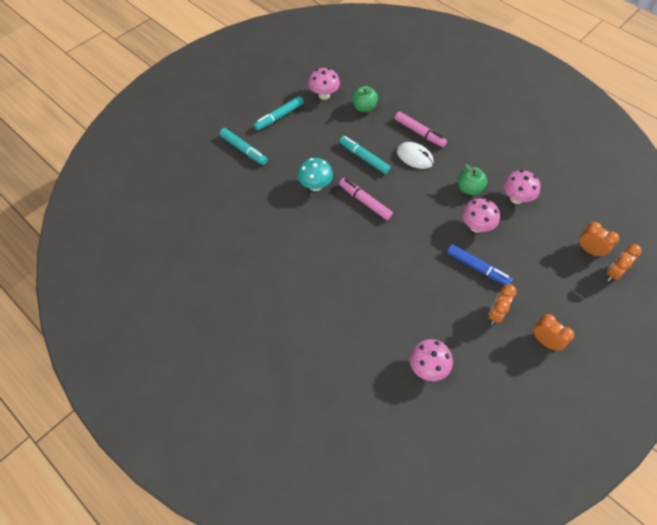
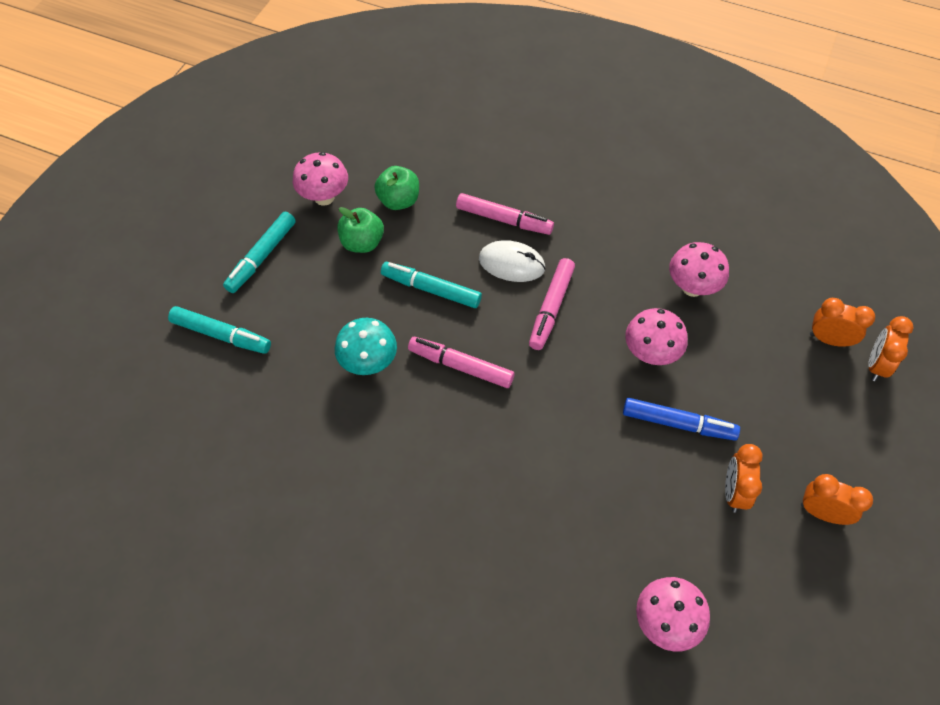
camera: 20 degrees left, 0 degrees up
green apple [458,164,488,195] -> green apple moved to [337,207,384,253]
none -> pink marker [529,258,575,350]

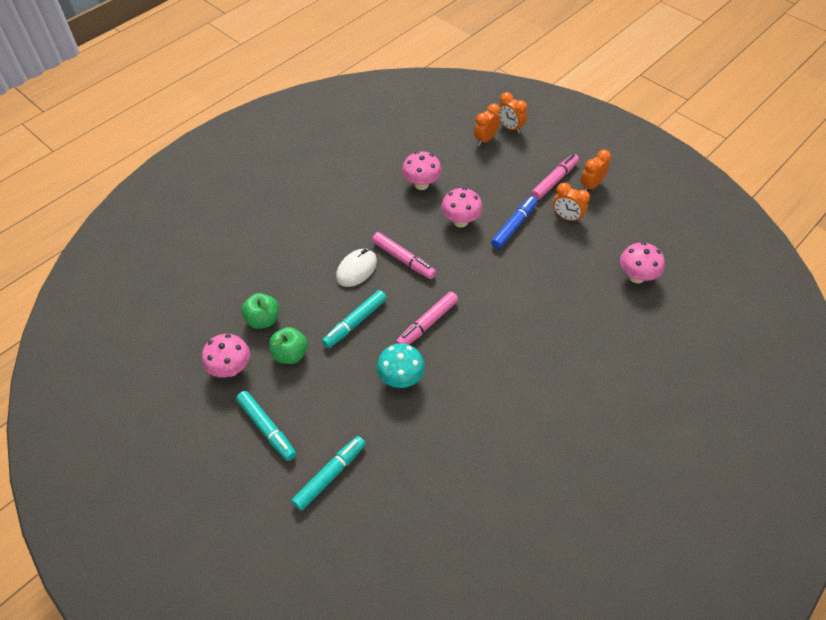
camera: 70 degrees left, 5 degrees down
pink marker [456,193,554,235] -> pink marker moved to [531,154,579,200]

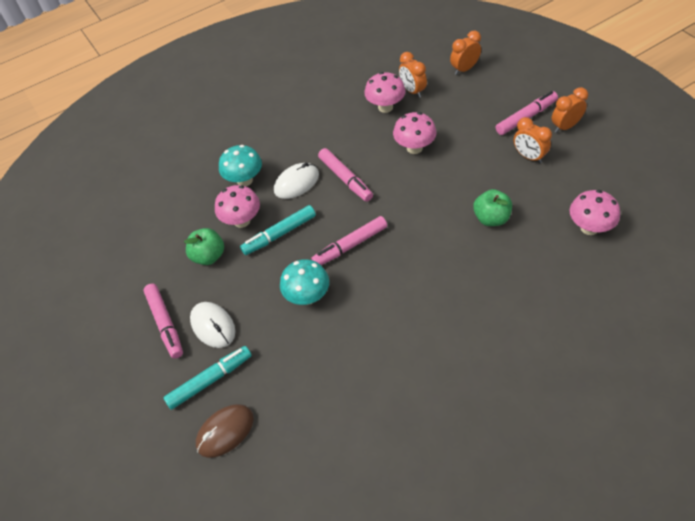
camera: 20 degrees right, 0 degrees up
pink mushroom [202,334,250,378] -> pink mushroom moved to [215,185,260,228]
turquoise marker [236,391,296,461] -> pink marker [143,284,183,359]
green apple [241,293,279,329] -> green apple moved to [473,189,512,226]
blue marker [491,196,538,249] -> none
orange clock [497,92,527,134] -> orange clock moved to [399,52,427,98]
none -> white mouse [190,302,235,348]
none -> brown mouse [196,404,254,458]
none -> turquoise mushroom [219,145,262,186]

